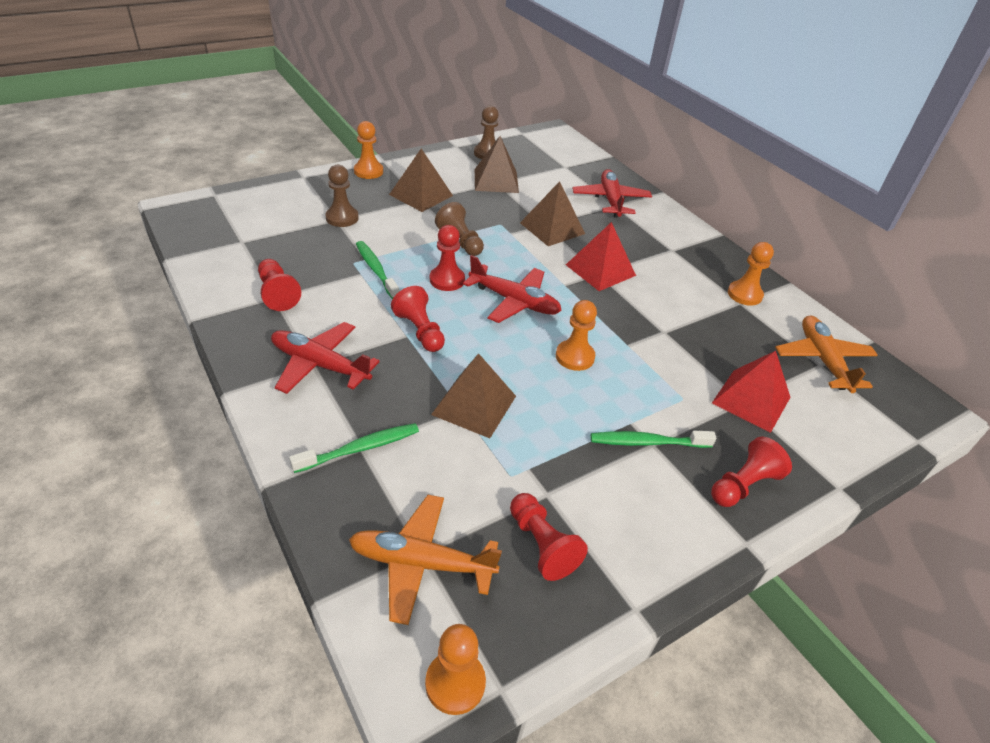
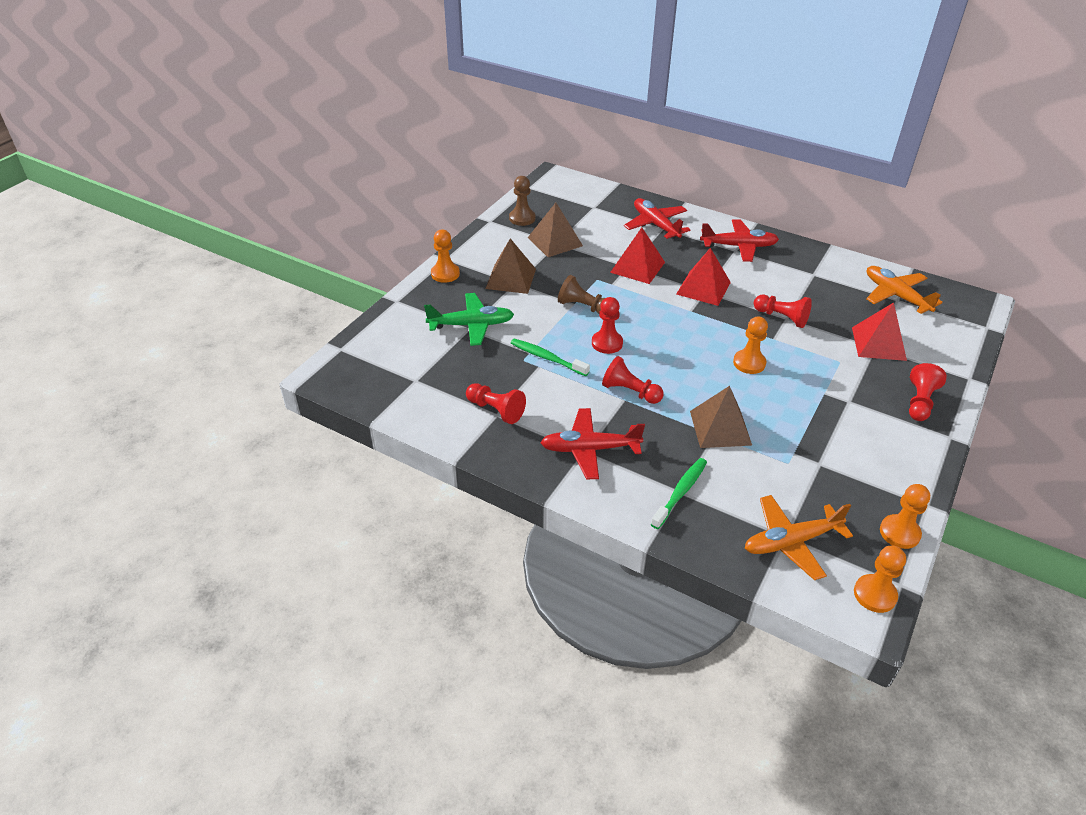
camera: 25 degrees left, 0 degrees up
brown pawn [325,165,359,227] -> green plane [424,293,514,346]
red plane [463,255,562,323] -> red plane moved to [700,219,779,262]
red pawn [510,493,588,581] -> red pawn moved to [754,295,812,328]
brown pyramid [520,181,585,246] -> red pyramid [610,228,665,284]
green toothbrush [591,431,716,448] -> none
orange pawn [728,242,774,306] -> orange pawn moved to [880,484,930,549]

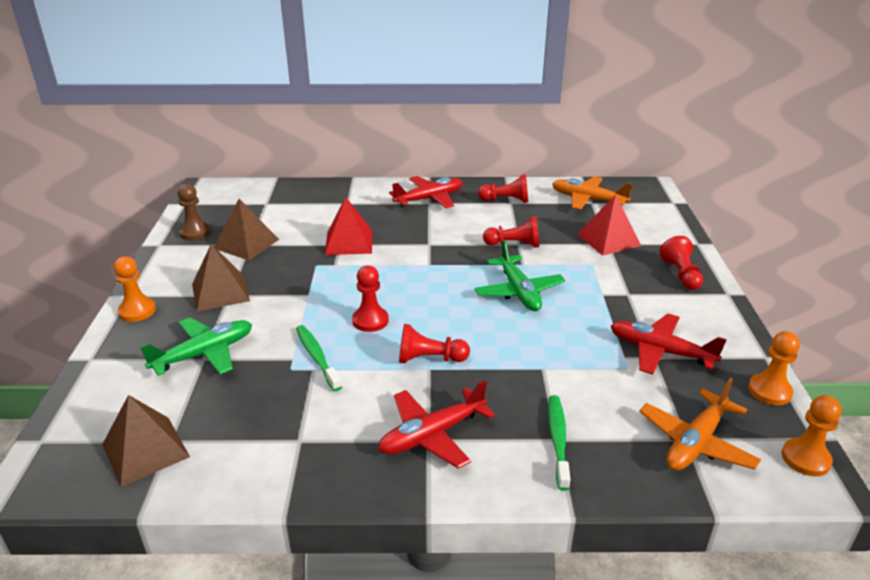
camera: 30 degrees left, 10 degrees down
red pawn [466,383,526,424] -> red pawn moved to [478,174,528,203]
green toothbrush [511,339,590,376] -> green toothbrush turned 60 degrees clockwise [296,325,342,391]
brown pawn [558,275,605,314] -> none
red plane [624,198,691,239] -> red plane moved to [611,314,727,375]
red pyramid [676,248,731,306] -> none
brown pyramid [690,386,752,448] -> brown pyramid moved to [102,395,190,487]
orange pawn [733,316,768,374] -> green plane [475,240,565,311]

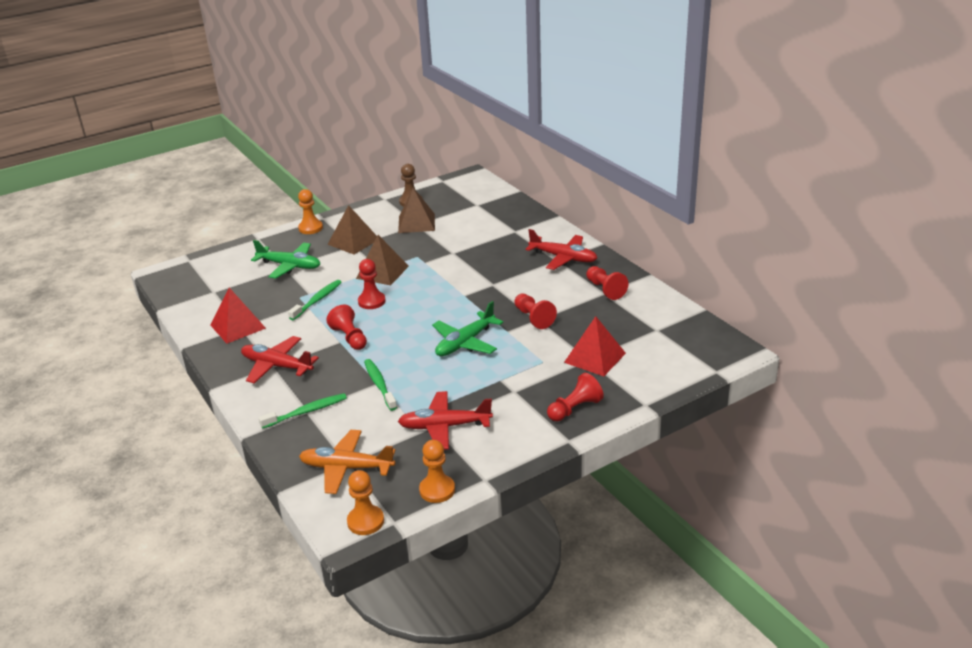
camera: 60 degrees right, 0 degrees up
brown pyramid [102,395,190,487] -> brown pyramid moved to [356,235,409,285]
red pyramid [325,197,372,255] -> red pyramid moved to [210,288,266,344]
orange plane [552,176,633,210] -> none
red plane [611,314,727,375] -> red plane turned 90 degrees counterclockwise [398,391,493,449]
none -> green toothbrush [364,359,397,411]

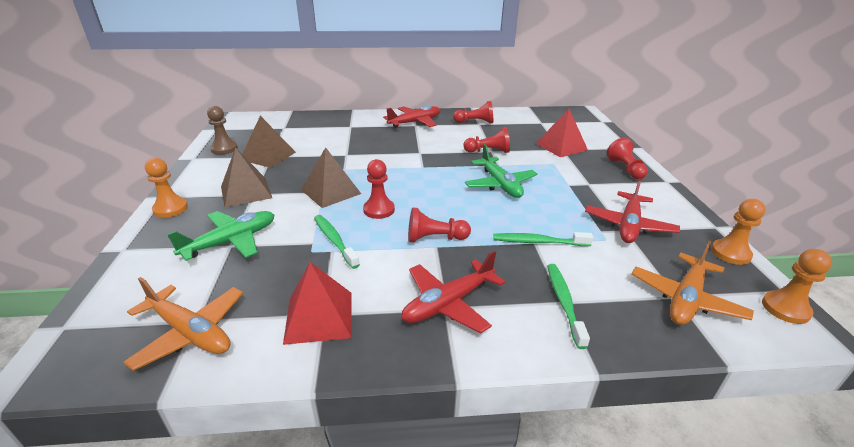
camera: 65 degrees left, 0 degrees up
none -> orange plane [123,277,243,371]

